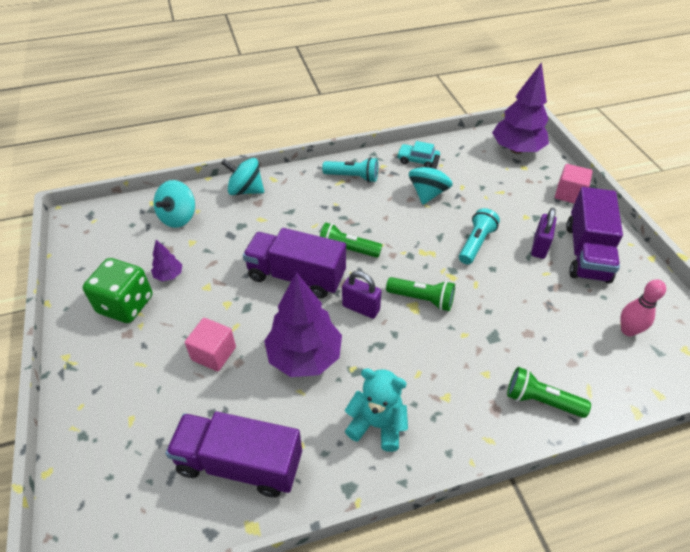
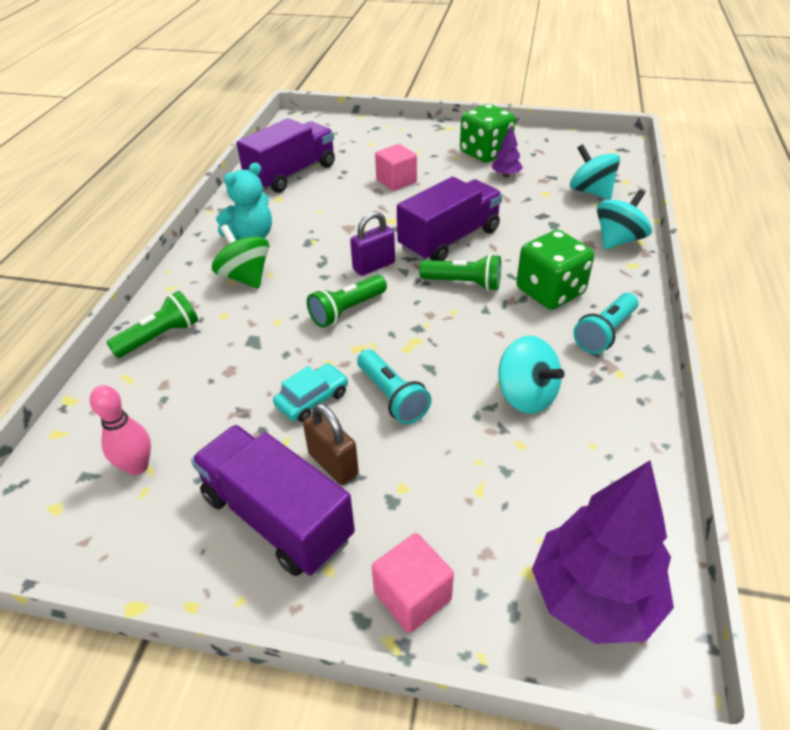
camera: 120 degrees right, 5 degrees down
purple tree [264,272,342,377] -> none
green flashlight [320,222,382,258] -> green flashlight turned 60 degrees clockwise [419,254,501,291]
turquoise car [397,141,440,168] -> turquoise car moved to [273,363,348,422]
purple padlock [531,208,556,259] -> brown padlock [303,403,359,485]
none -> green spinning top [212,224,269,289]
none -> green dice [516,230,594,310]

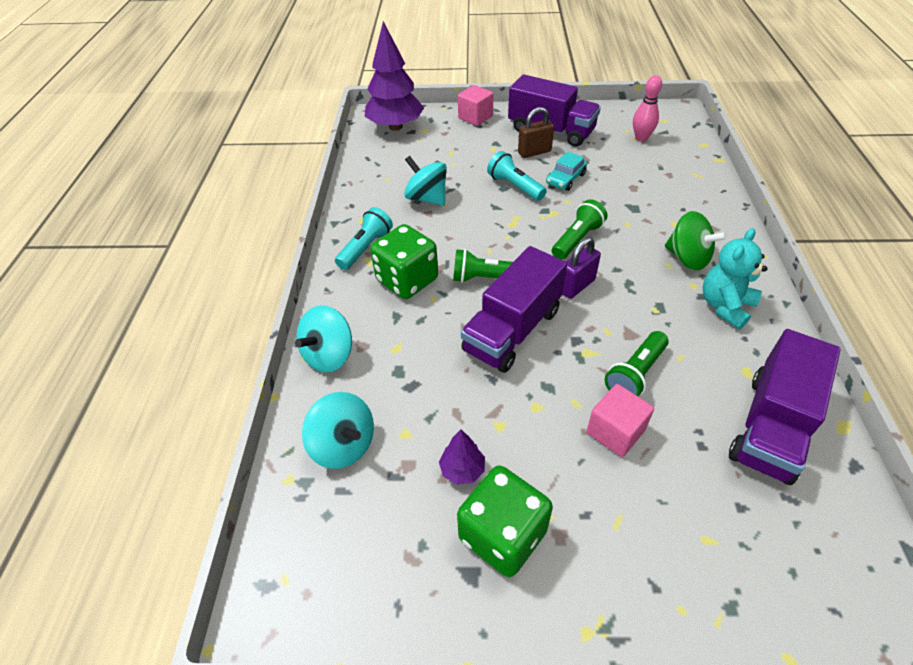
camera: 170 degrees right, 5 degrees up
green flashlight [106,291,198,358] -> green flashlight moved to [605,331,669,397]
brown padlock [303,403,359,485] -> brown padlock turned 60 degrees counterclockwise [518,107,554,158]

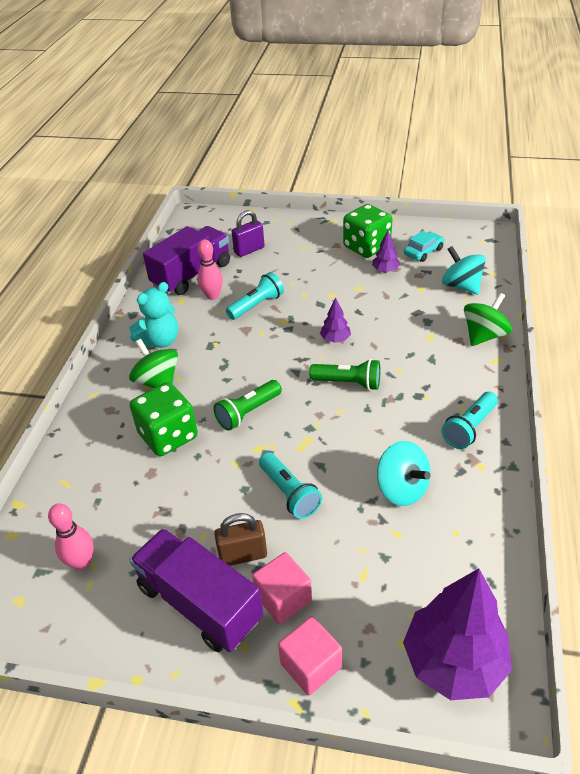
camera: 170 degrees left, 5 degrees down
turquoise spinning top [295,305,352,372] -> green spinning top [464,293,512,346]
green dice [370,224,438,299] -> green dice moved to [130,382,198,456]
purple truck [461,246,567,373] -> purple tree [320,298,351,343]
turquoise car [546,151,587,191] -> turquoise car moved to [404,231,444,262]
purple padlock [563,237,601,299] -> purple padlock moved to [232,210,265,257]
pink cube [587,384,654,457] -> pink cube moved to [252,552,312,624]
green flashlight [605,331,669,397] -> turquoise flashlight [226,272,284,320]
none -> pink bowling pin [197,239,223,300]

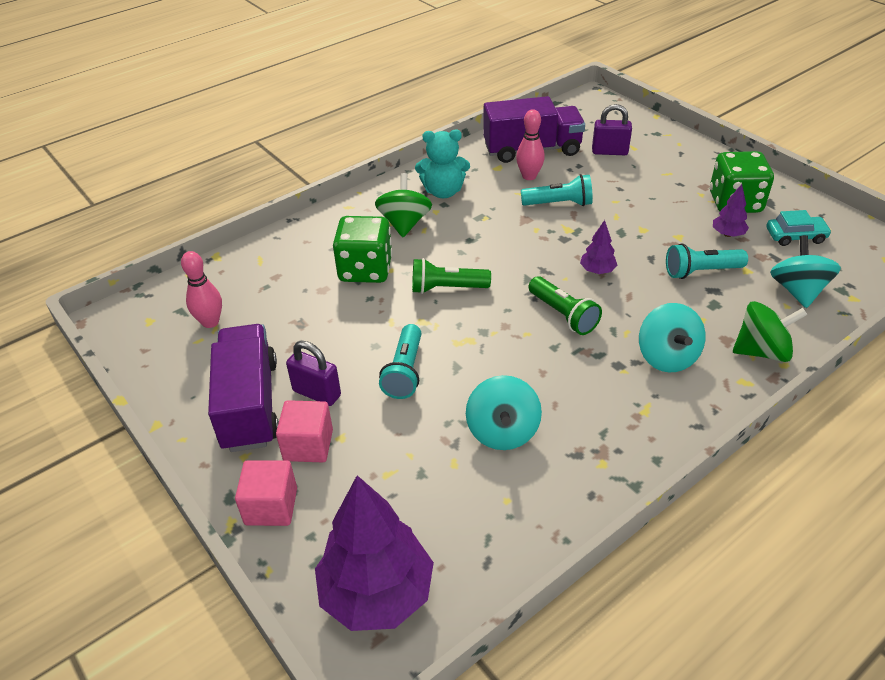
camera: 40 degrees right, 0 degrees up
brown padlock [214,513,267,566] -> purple padlock [286,341,341,406]
turquoise flashlight [441,392,498,449] -> turquoise flashlight moved to [666,243,748,279]
none -> turquoise spinning top [639,303,706,372]

